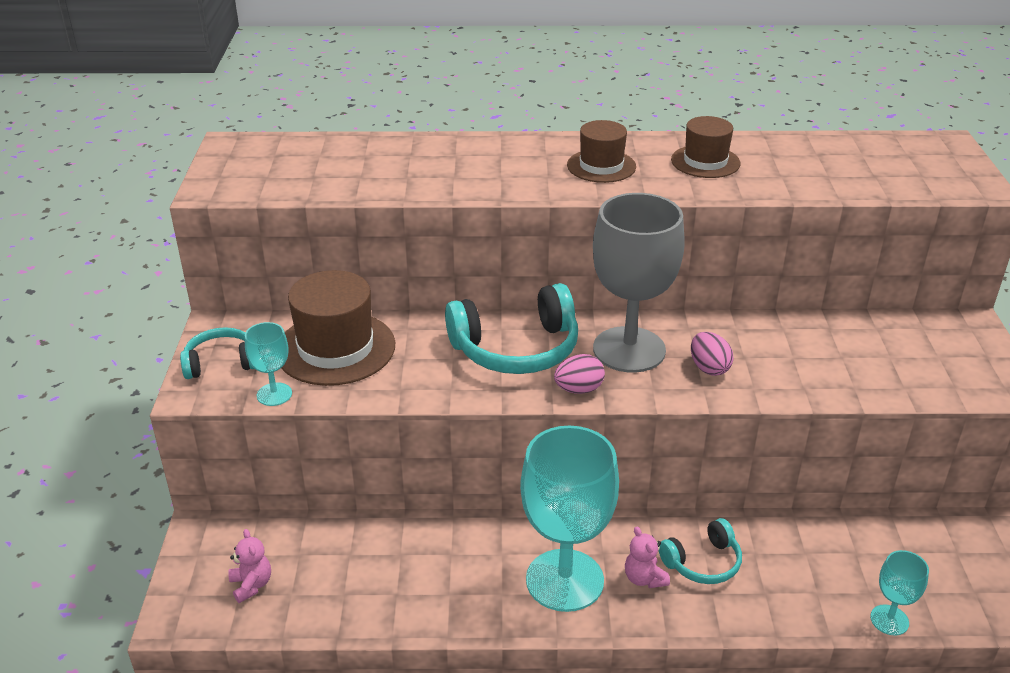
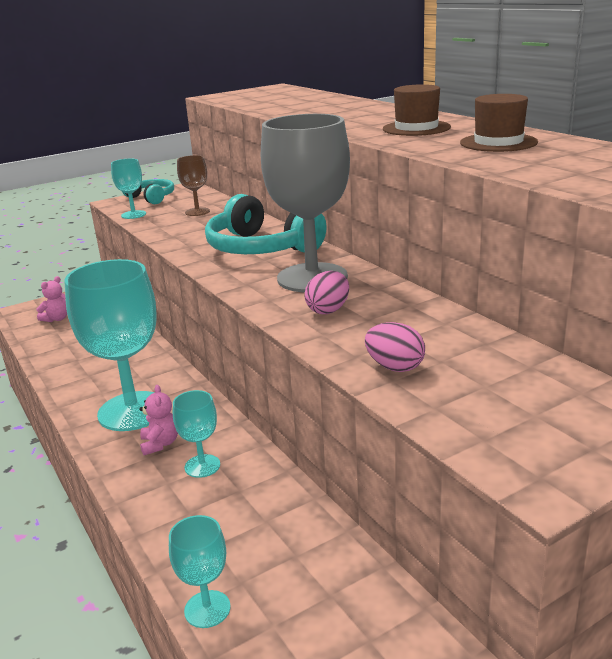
camera: 60 degrees right, 10 degrees down
brown hat [281,270,395,386] -> brown goblet [177,155,210,216]
pink egg [554,354,605,394] -> pink egg moved to [365,322,425,372]
pink teddy bear [625,527,670,588] -> pink teddy bear turned 135 degrees clockwise [139,385,178,455]
turquoise headphones [659,518,742,584] -> turquoise goblet [173,390,220,478]

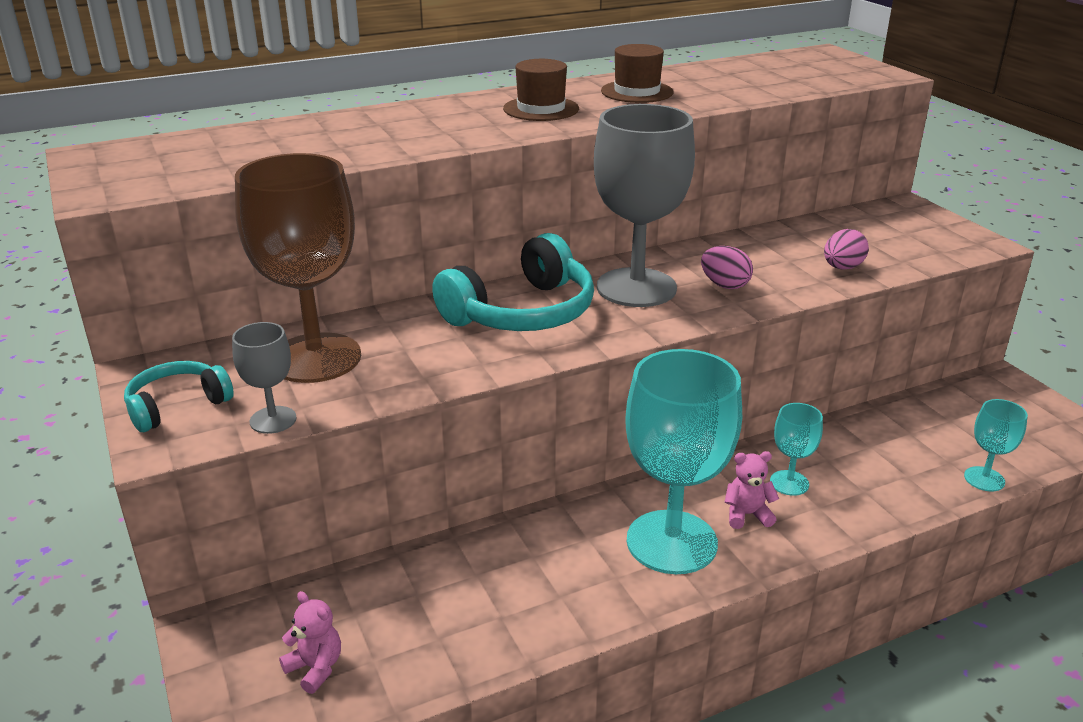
camera: 85 degrees left, 5 degrees up
turquoise goblet [111,159,146,219] -> grey goblet [232,322,297,434]
brown goblet [177,155,210,216] -> brown goblet [235,153,361,383], size x2.18

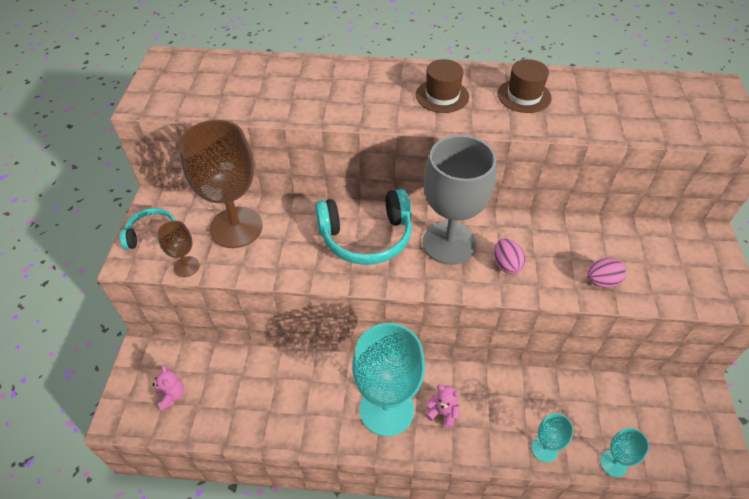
camera: 30 degrees right, 20 degrees up
grey goblet [232,322,297,434] -> brown goblet [157,221,200,277]
turquoise goblet [770,403,823,496] -> turquoise goblet moved to [531,413,574,462]

